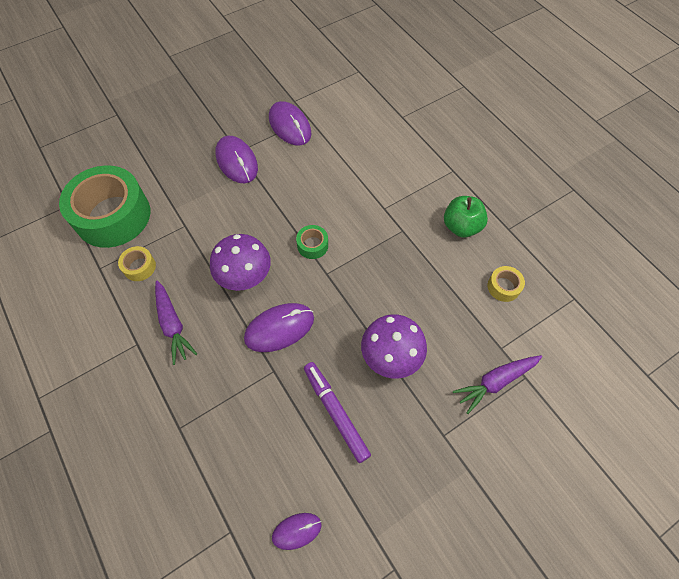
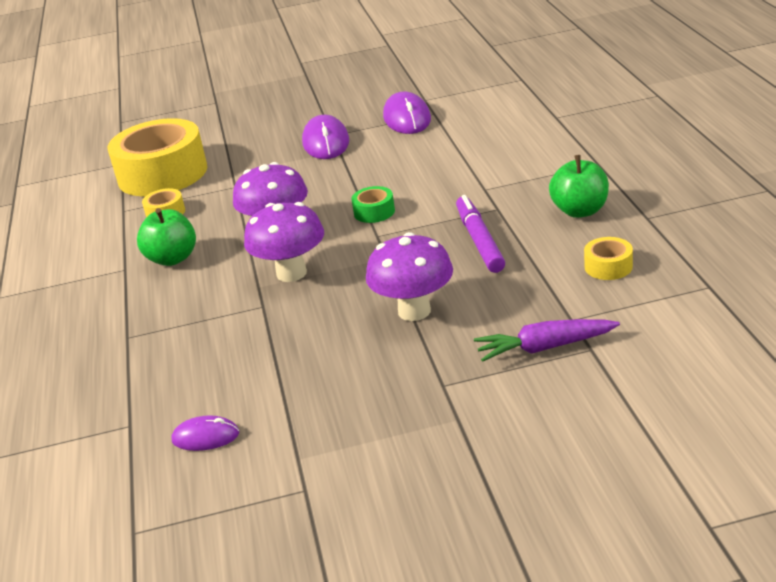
camera: 25 degrees right, 30 degrees down
green tape [59,165,150,248] -> yellow tape [108,118,207,196]
purple carrot [155,281,197,365] -> green apple [137,208,196,266]
purple mouse [244,303,314,352] -> purple mushroom [244,202,324,282]
purple marker [304,362,371,463] -> purple marker moved to [456,195,505,273]

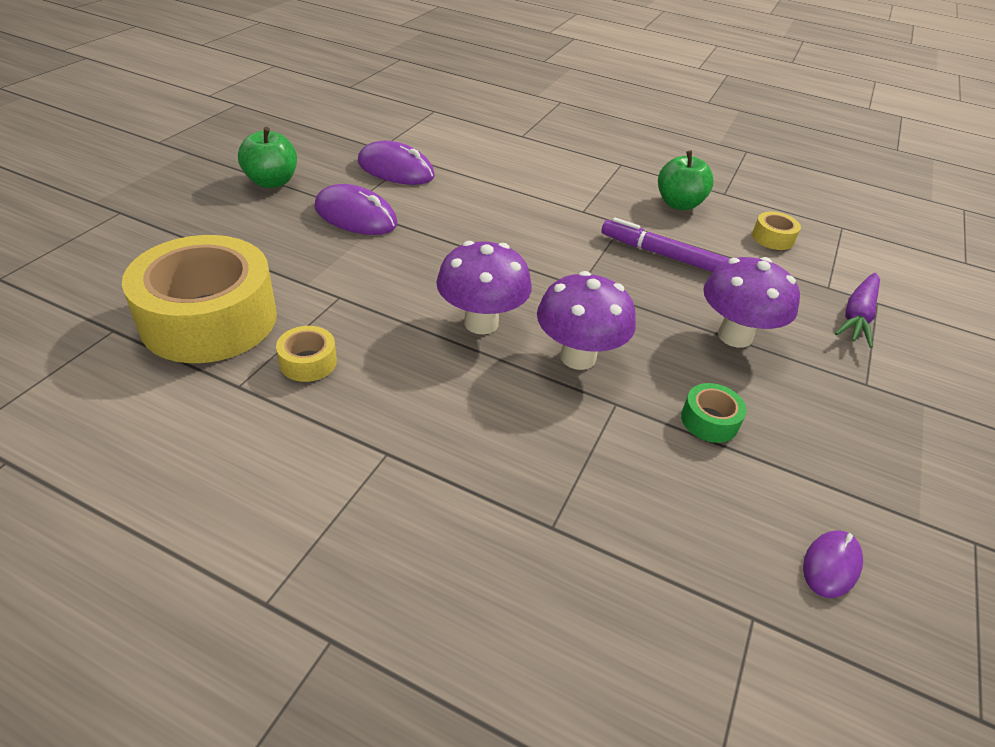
camera: 60 degrees left, 10 degrees up
green apple [137,208,196,266] -> green apple moved to [238,127,297,188]
green tape [351,186,395,223] -> green tape moved to [681,383,747,443]

